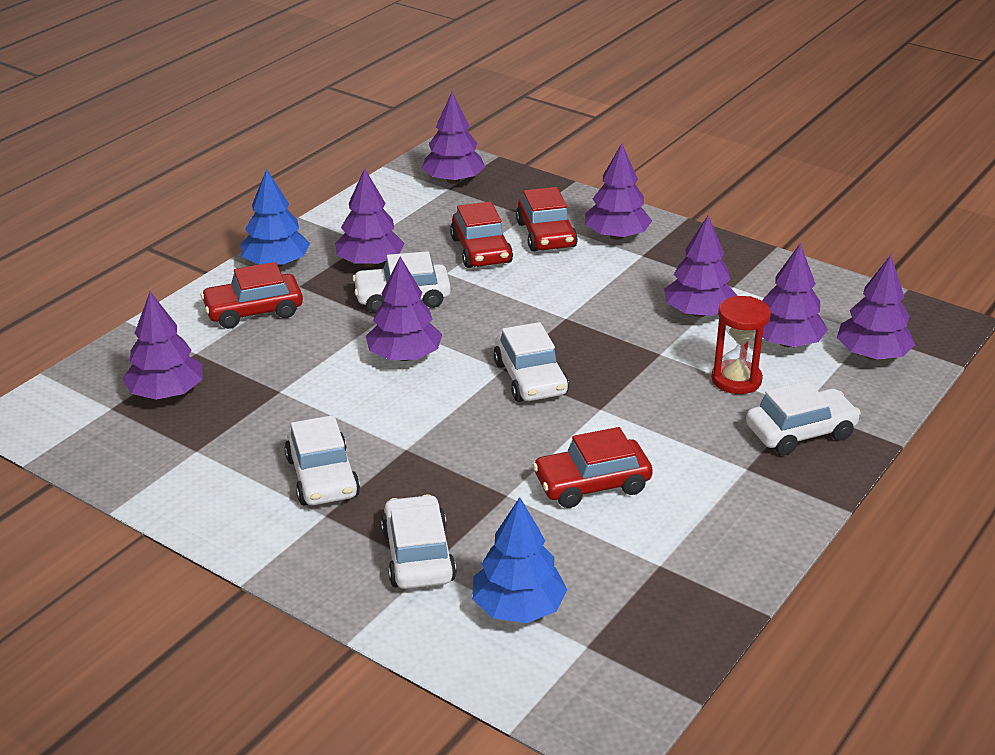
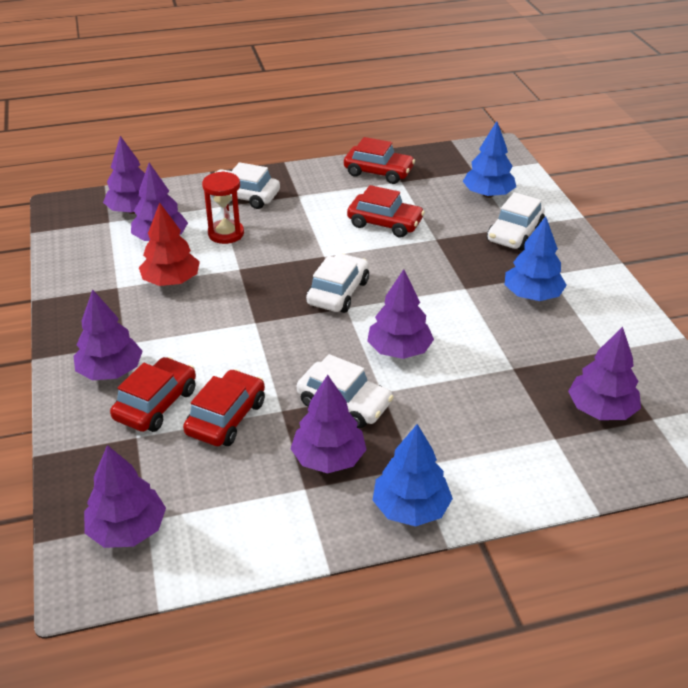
camera: 140 degrees left, 5 degrees up
red car [201,262,303,329] -> red car moved to [344,137,415,184]
white car [285,415,360,505] -> blue tree [505,216,567,301]
purple tree [664,216,738,317] -> red tree [139,203,200,286]

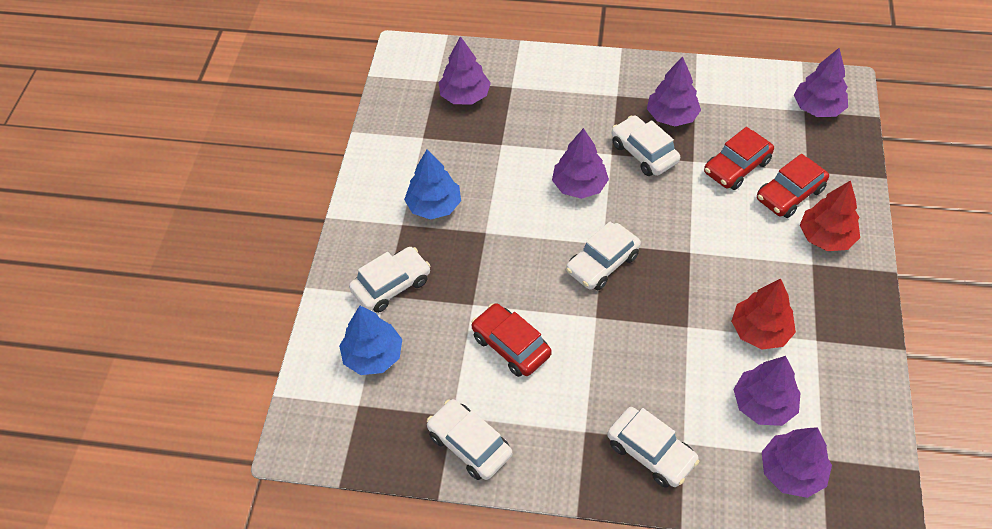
camera: 155 degrees left, 15 degrees up
purple tree [74,289,143,380] -> red tree [800,180,860,251]
red hourglass [202,171,244,244] -> none
red car [344,137,415,184] -> white car [427,399,512,480]
blue tree [373,424,453,527] -> none

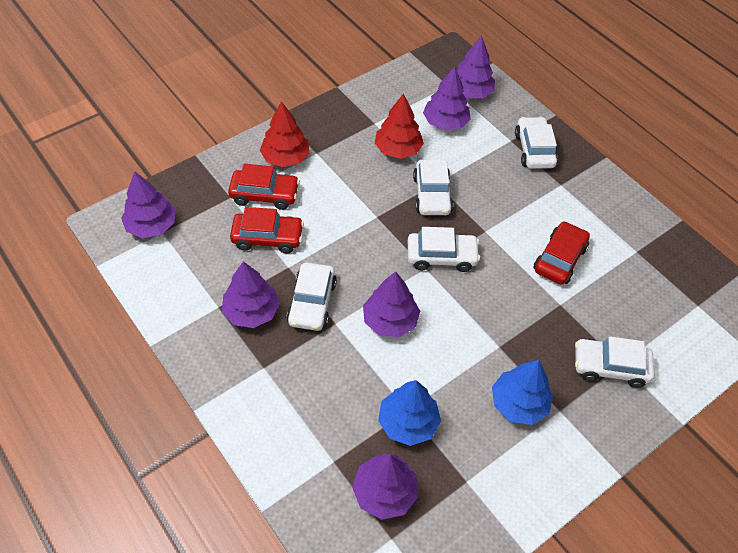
camera: 140 degrees left, 0 degrees up
blue tree [339,305,402,375] -> blue tree moved to [378,380,441,446]
white car [427,399,512,480] -> white car moved to [413,160,453,215]
red car [471,303,552,377] -> red car turned 150 degrees counterclockwise [534,221,590,285]

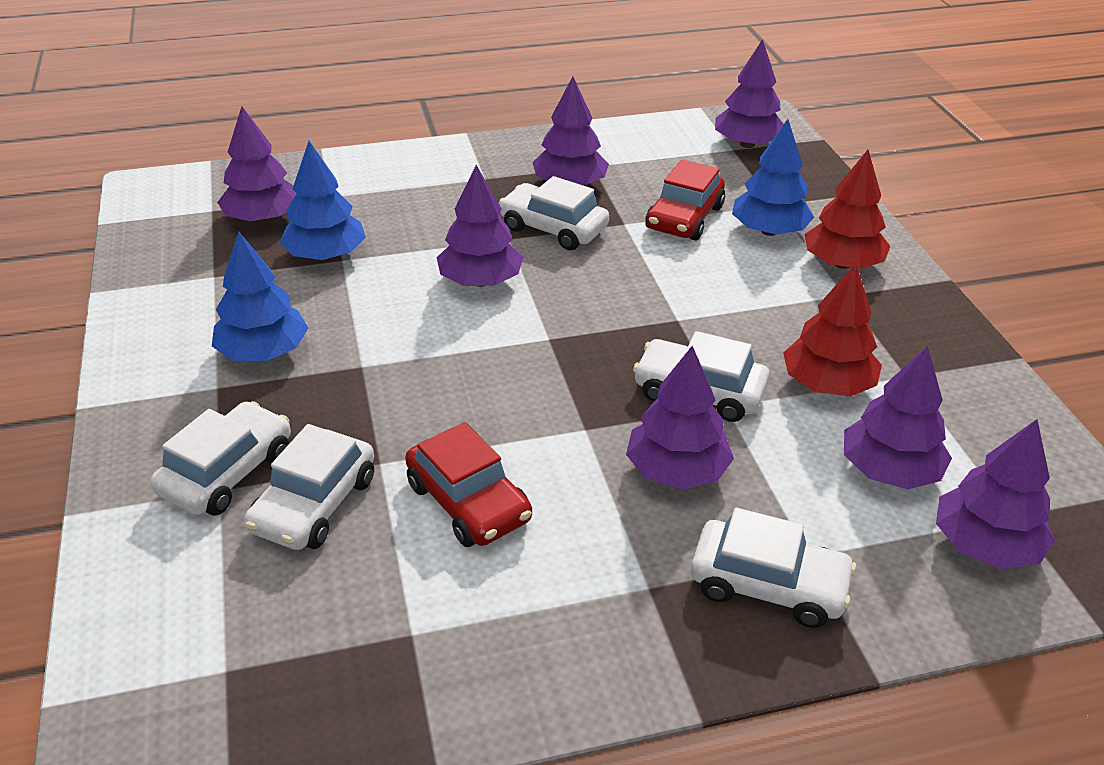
camera: 115 degrees right, 15 degrees down
red car [228,164,300,210] -> blue tree [732,119,814,236]
white car [408,227,480,272] -> white car moved to [244,424,374,550]
none -> purple tree [626,346,734,489]

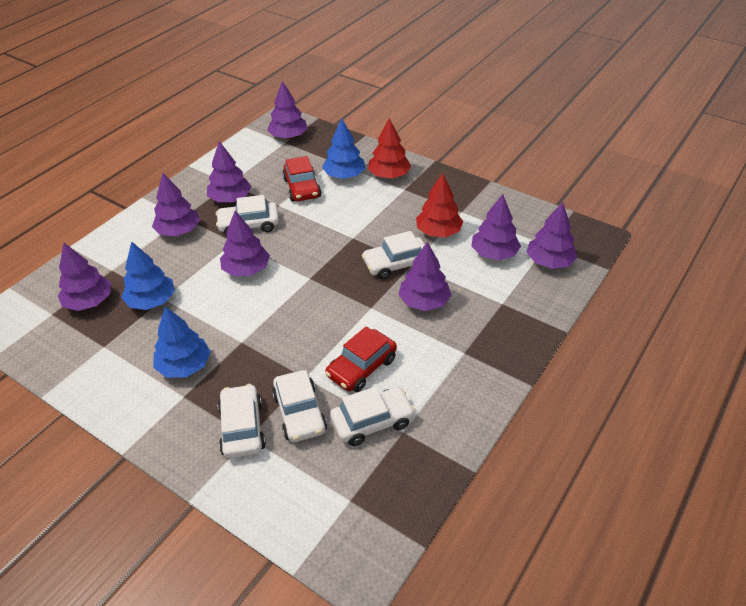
camera: 40 degrees left, 5 degrees up
red car [405,422,532,547] -> red car turned 120 degrees clockwise [325,327,397,392]
white car [691,508,856,628] -> white car moved to [330,387,415,446]
none -> purple tree [152,173,200,237]

